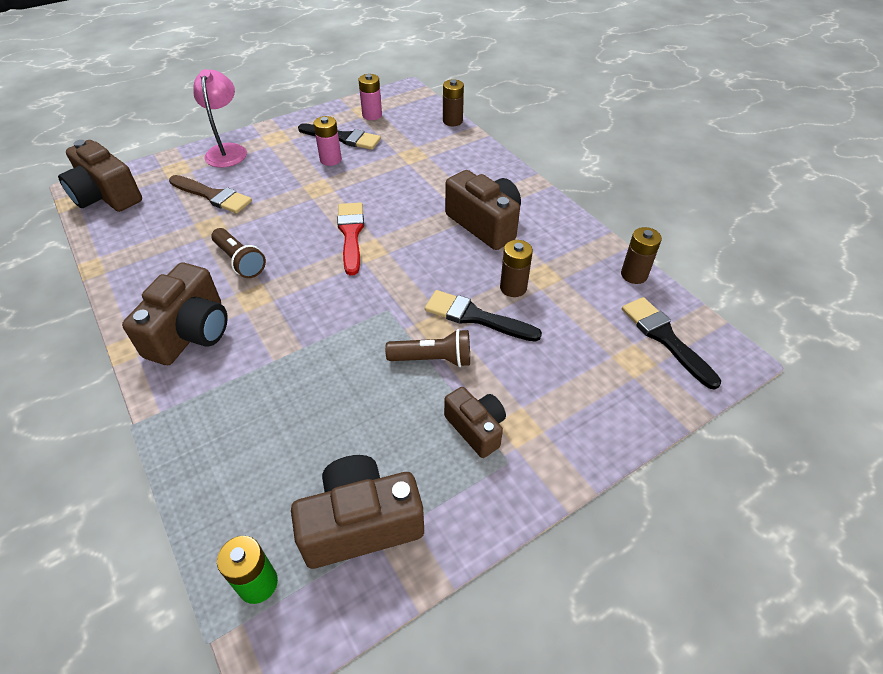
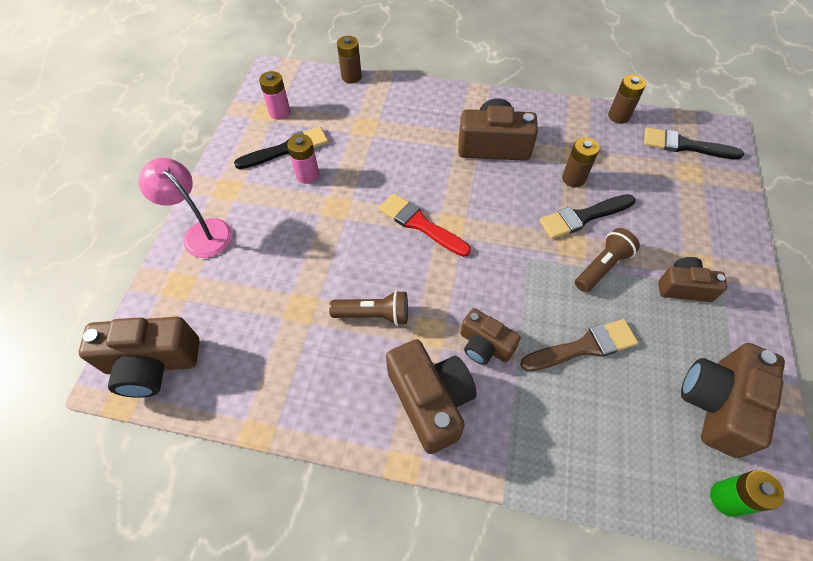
camera: 45 degrees left, 10 degrees up
brown brush [169,175,252,213] -> brown brush moved to [520,319,638,371]
none -> brown camera [460,308,521,365]

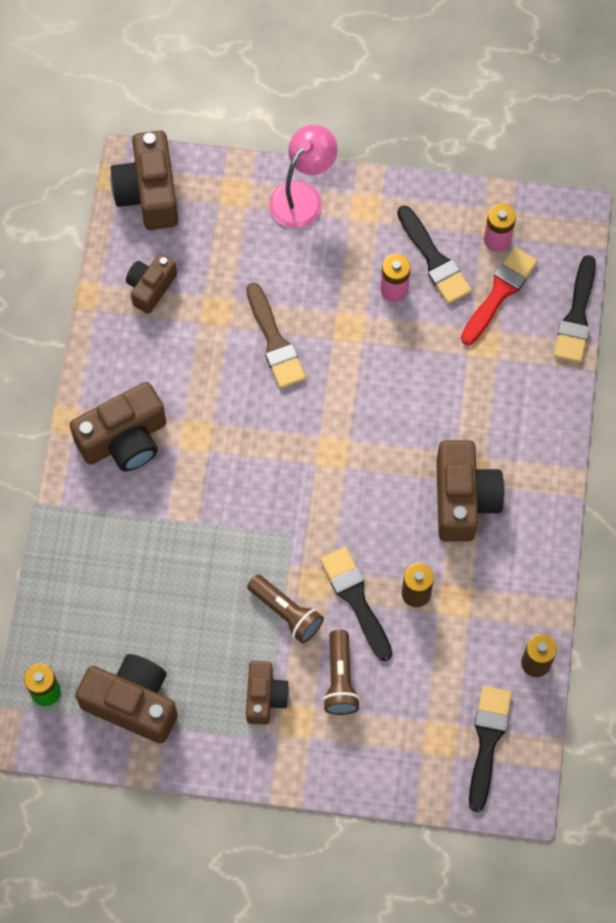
camera: 85 degrees right, 10 degrees up
brown flashlight [329,291,408,326] -> brown flashlight moved to [323,630,360,715]
brown battery [337,36,362,83] -> black brush [554,255,596,363]
red brush [379,193,471,257] -> red brush moved to [461,247,538,345]
brown camera [460,308,521,365] -> brown camera moved to [126,254,177,314]
brown brush [520,319,638,371] -> brown brush moved to [246,282,306,389]

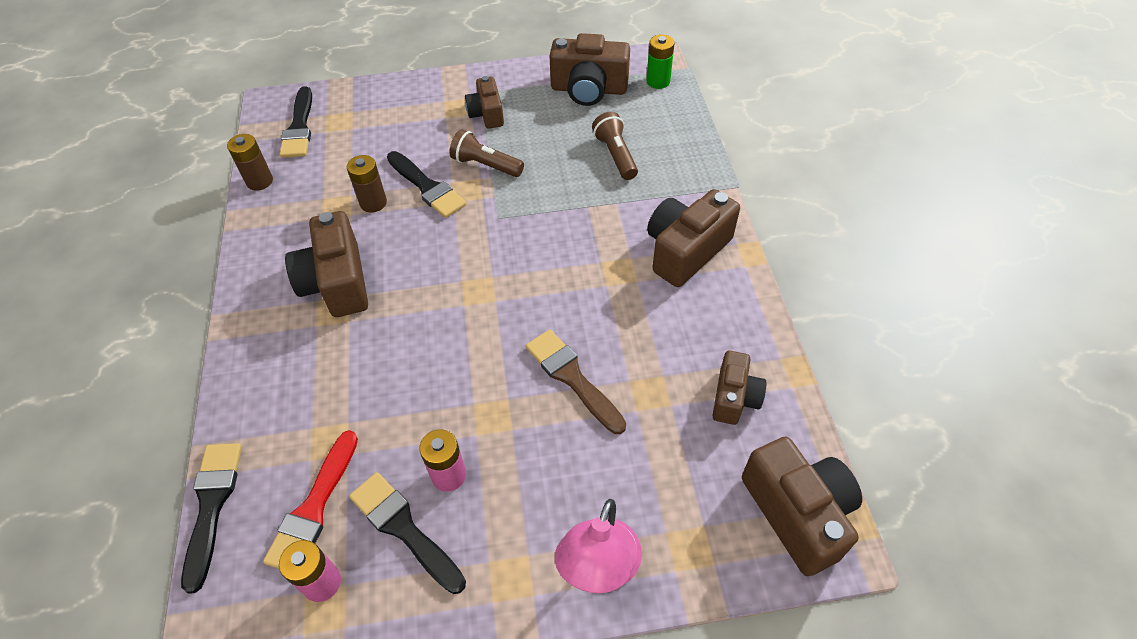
camera: 165 degrees right, 15 degrees down
brown flashlight [323,630,360,715] -> brown flashlight moved to [592,112,638,180]

